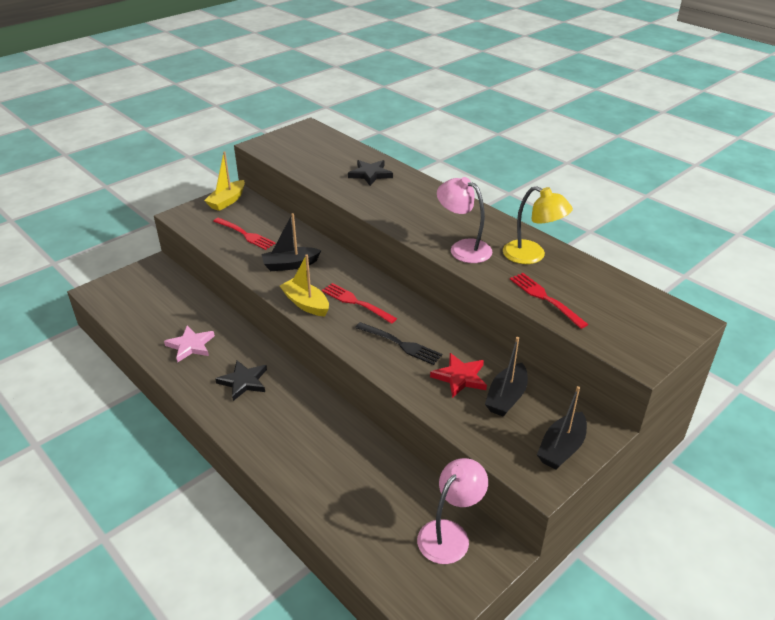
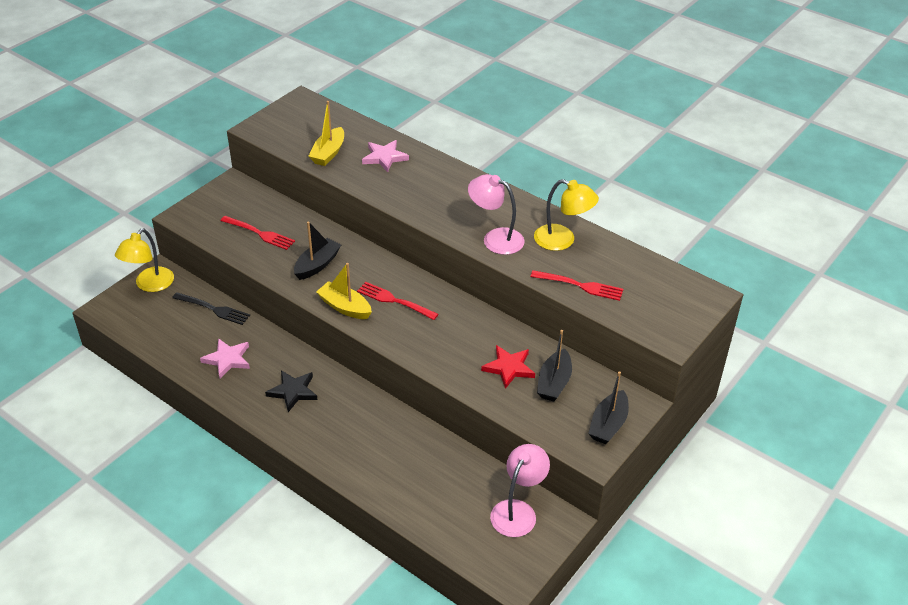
camera: 10 degrees left, 5 degrees up
yellow boat [204,151,245,211] -> yellow boat moved to [309,101,344,166]
black boat [262,213,321,271] -> black boat turned 150 degrees clockwise [294,221,341,280]
black star [348,160,393,186] -> pink star [362,140,409,172]
black fork [355,322,442,365] -> black fork moved to [172,292,250,325]
red fork [510,273,588,329] -> red fork turned 150 degrees clockwise [530,270,623,301]
none -> yellow lamp [115,229,174,292]

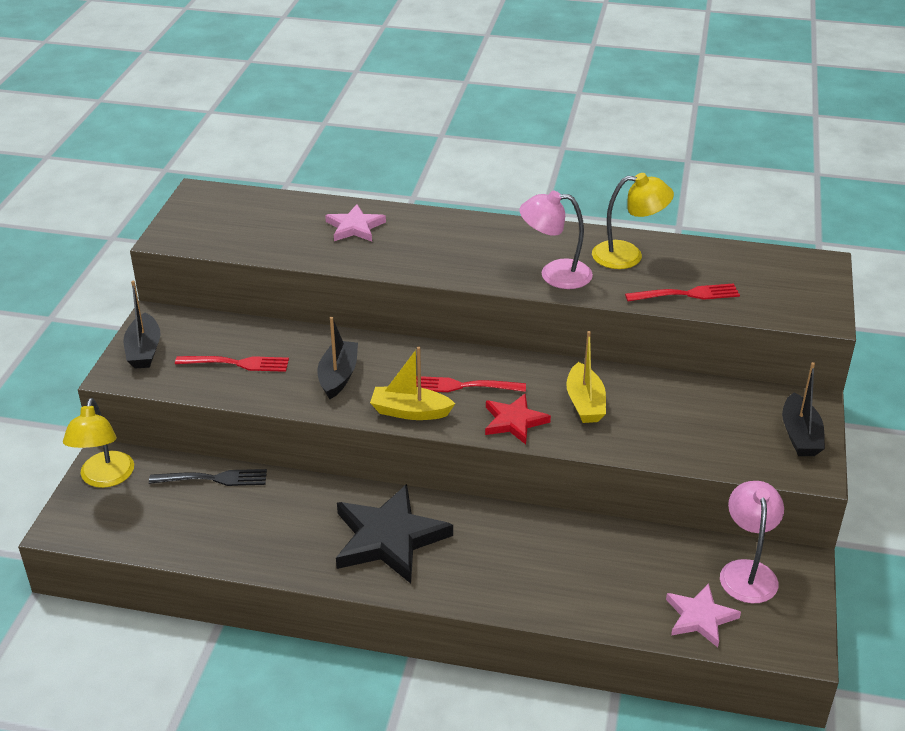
camera: 25 degrees left, 5 degrees down
pink star [200,338,250,378] -> pink star moved to [666,583,741,647]
black star [265,370,317,412] -> black star [336,484,453,583], size x1.74
yellow boat [309,101,344,166] -> yellow boat moved to [566,331,606,423]
red star [481,345,535,389] -> red star moved to [485,393,551,444]
black boat [537,330,572,401] -> black boat moved to [124,280,161,369]

